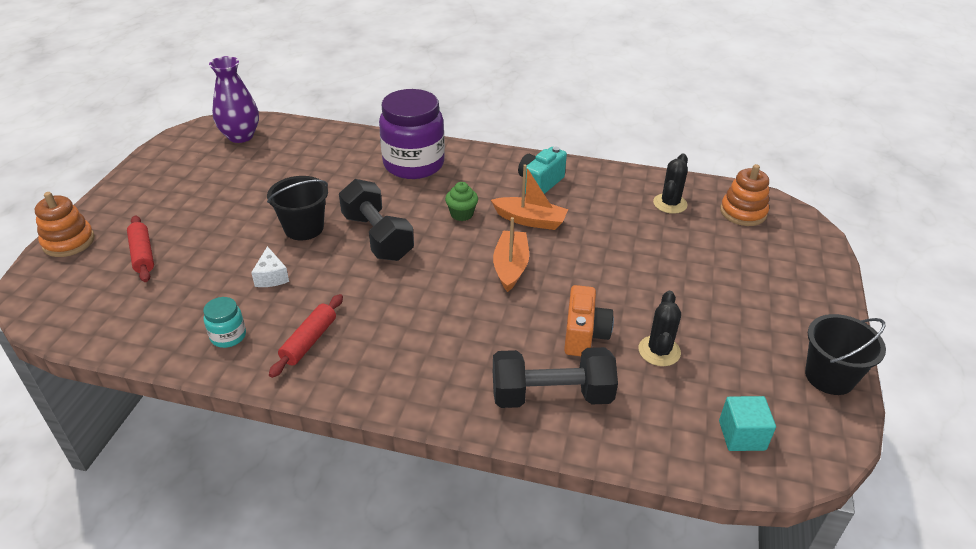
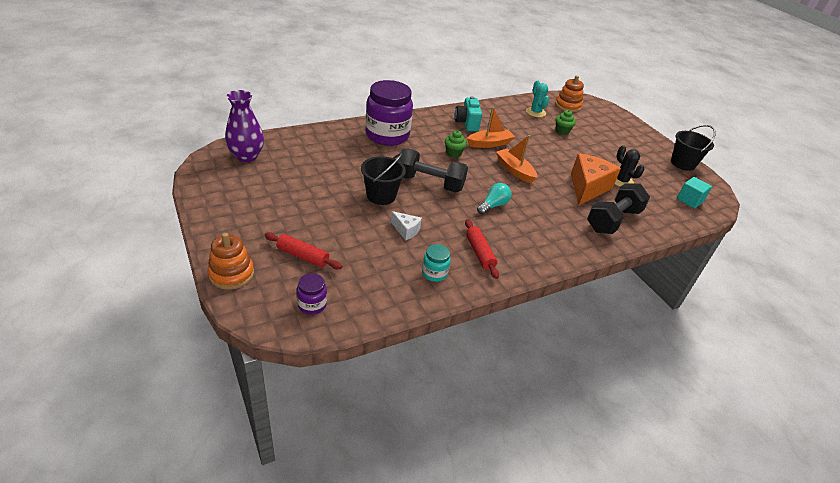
camera: 45 degrees left, 0 degrees up
orange camera [564,285,614,356] -> orange cheese [571,153,621,205]
black cactus [653,154,688,214] -> turquoise cactus [526,80,549,117]
none -> purple jar [297,273,327,315]
none -> turquoise light bulb [477,183,511,215]
none -> green cupcake [556,110,576,135]

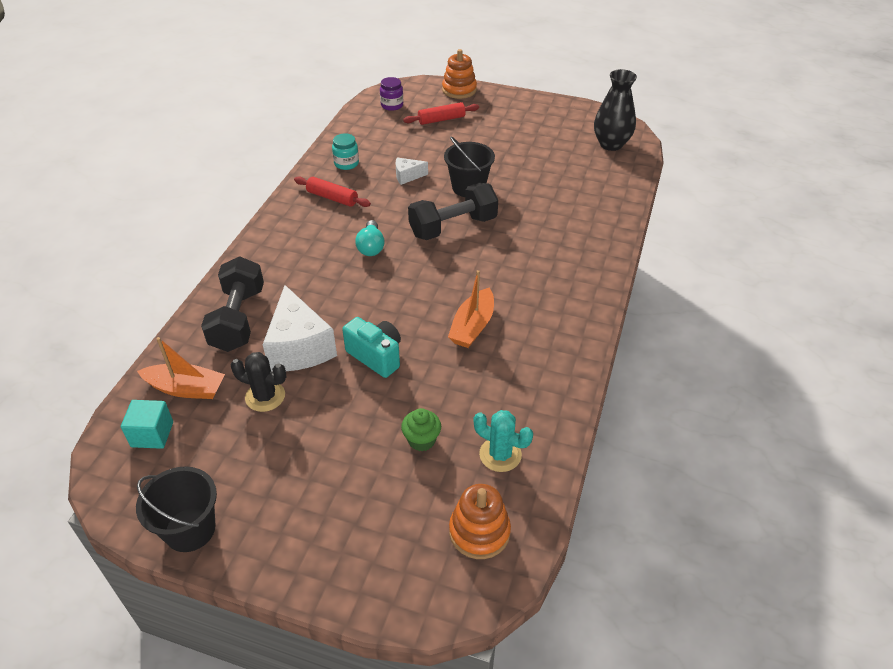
camera: 140 degrees right, 5 degrees up
purple vase [225,90,264,162] -> black vase [594,69,637,151]
purple jar [365,80,413,146] -> none
green cupcake [445,130,467,158] -> none
turquoise camera [455,96,482,132] -> turquoise camera moved to [342,317,401,378]
orange boat [496,135,537,183] -> orange boat moved to [137,337,225,399]
orange cheese [571,153,621,205] -> white cheese [263,285,337,371]

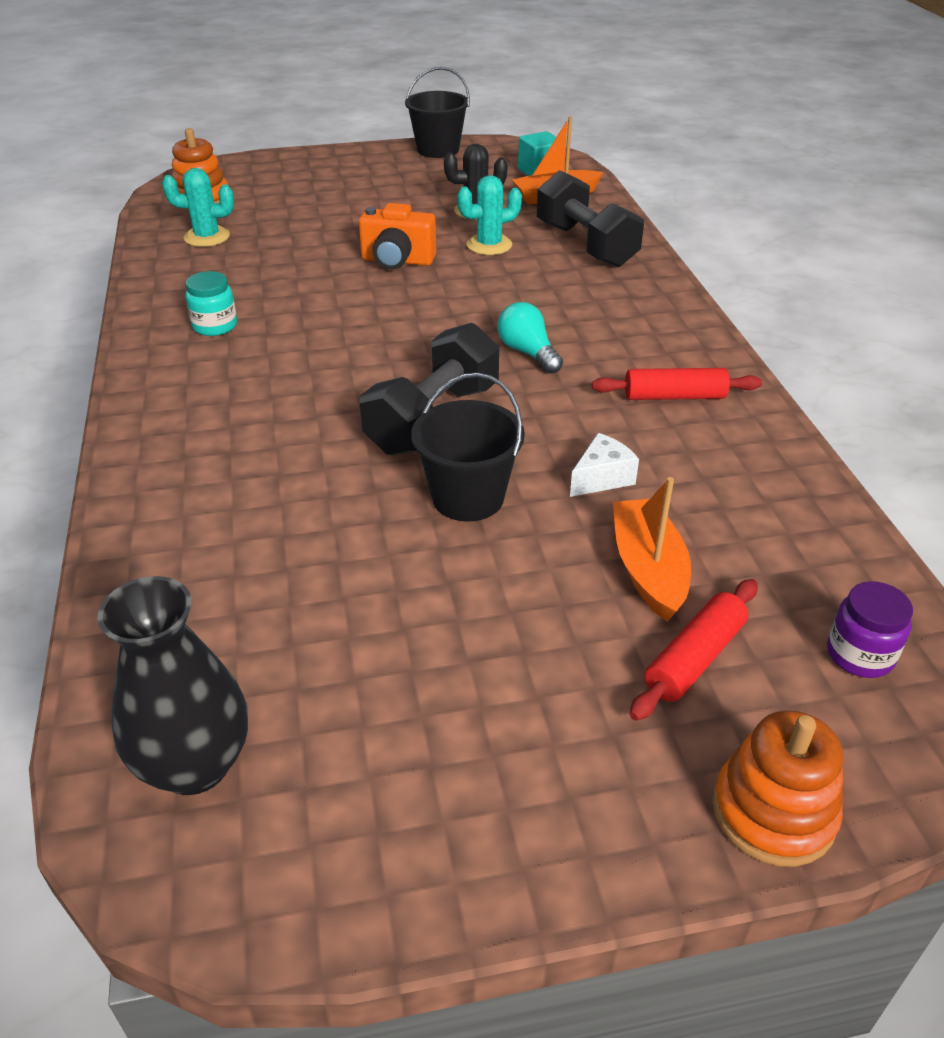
camera: 150 degrees right, 5 degrees down
white cheese [263,285,337,371] -> turquoise cactus [457,175,522,255]
turquoise jar [332,133,359,170] -> turquoise jar moved to [185,271,237,336]
turquoise camera [342,317,401,378] -> orange camera [359,203,436,269]
green cupcake [401,408,441,451] -> none
orange boat [448,270,494,348] -> orange boat moved to [613,477,691,622]

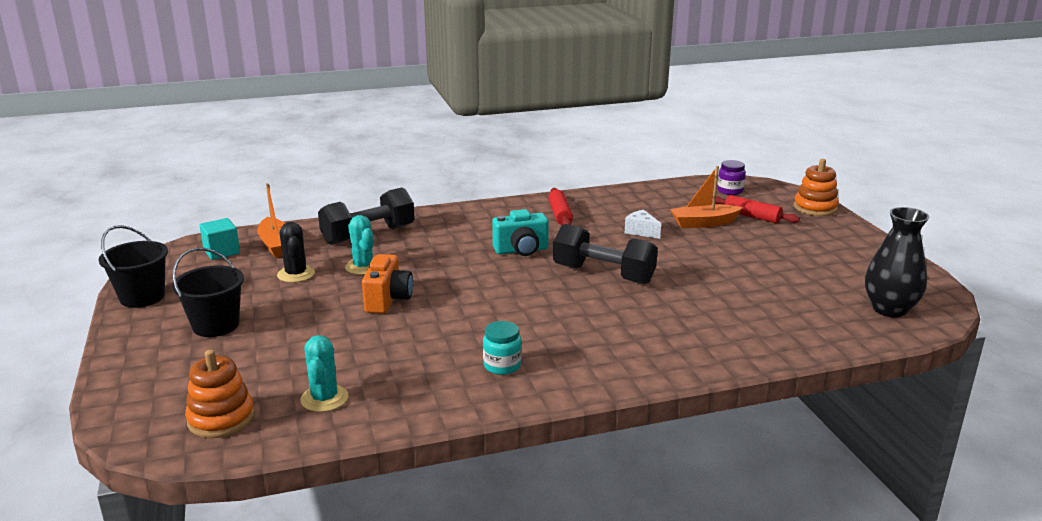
camera: 95 degrees left, 15 degrees down
black bucket [411,373,525,522] -> black bucket moved to [172,248,244,337]
turquoise light bulb [497,302,563,374] -> turquoise camera [492,209,549,256]

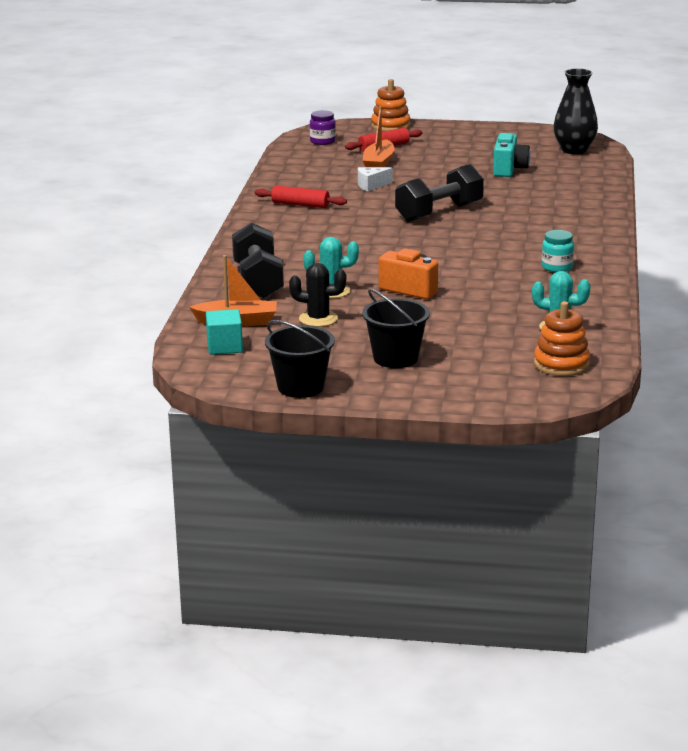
camera: 65 degrees left, 0 degrees up
turquoise camera [492,209,549,256] -> turquoise camera moved to [493,133,530,177]

